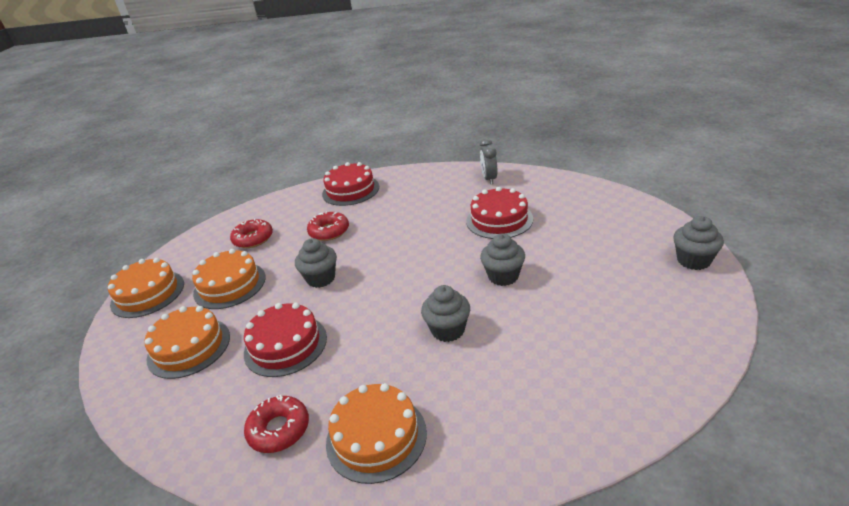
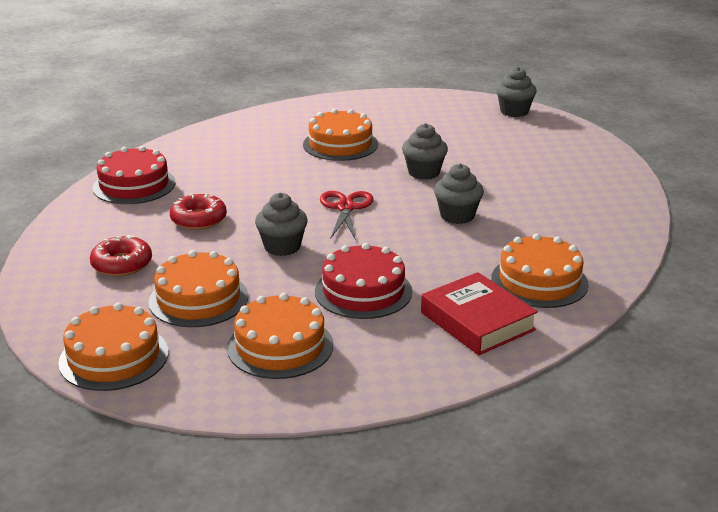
camera: 60 degrees left, 5 degrees down
red donut [244,395,309,453] -> red book [421,272,538,355]
red cake [466,187,533,239] -> orange cake [303,109,378,161]
grey clock [480,138,497,184] -> none
none -> red scissors [320,191,373,240]

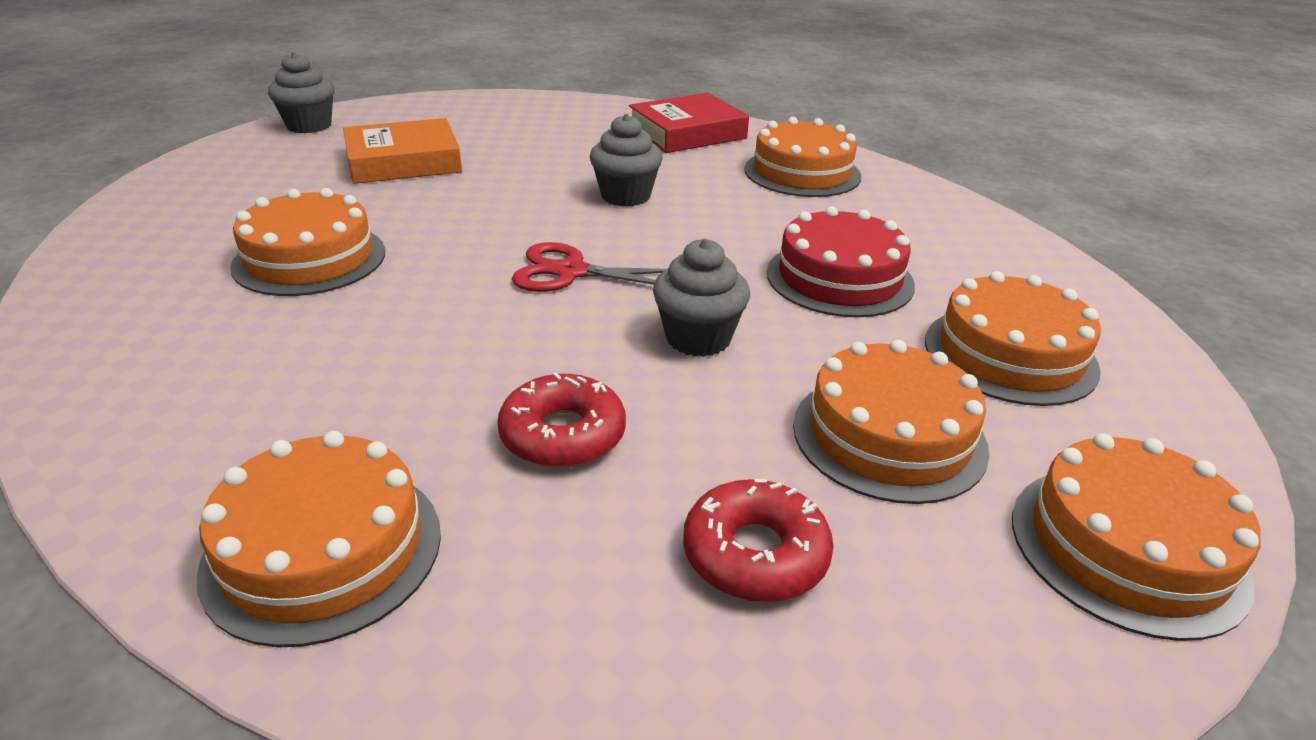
camera: 85 degrees left, 5 degrees up
red cake [93,146,175,204] -> orange cake [196,431,441,648]
grey cupcake [402,123,448,180] -> none
red book [421,272,538,355] -> red book moved to [629,93,749,153]
none -> orange book [343,118,462,184]

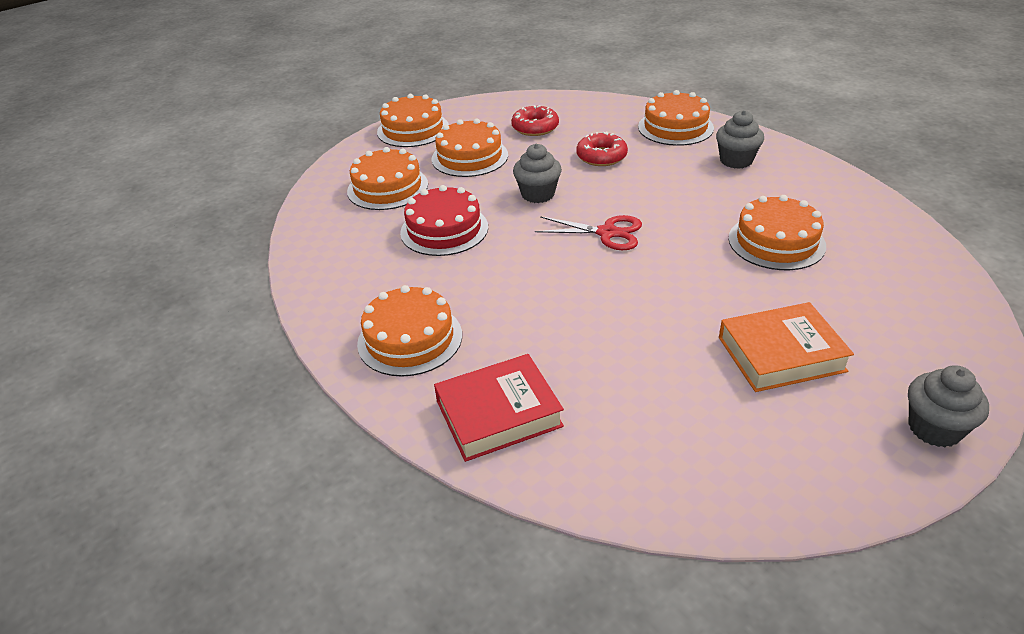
camera: 170 degrees left, 5 degrees up
grey cupcake [590,114,663,207] -> grey cupcake moved to [716,110,764,169]

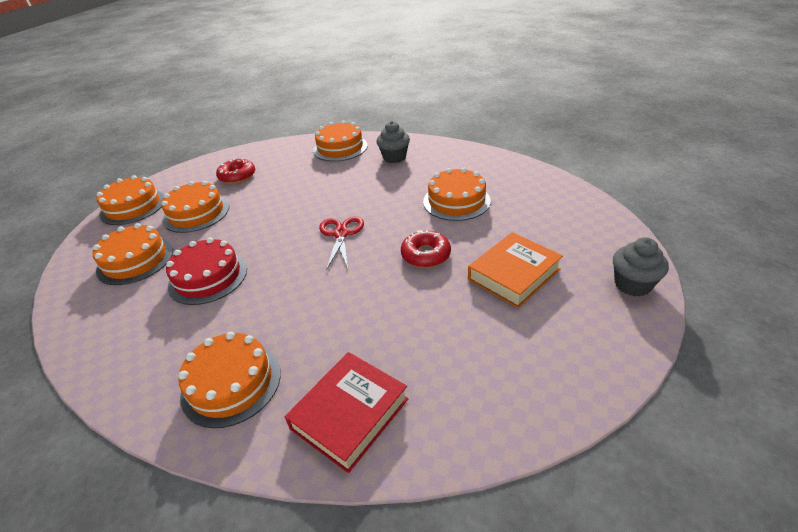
camera: 30 degrees left, 0 degrees up
grey cupcake [513,144,562,203] -> none
red scissors [535,215,642,250] -> red scissors turned 75 degrees counterclockwise [319,216,364,270]
red donut [576,132,628,166] -> red donut moved to [401,230,451,268]

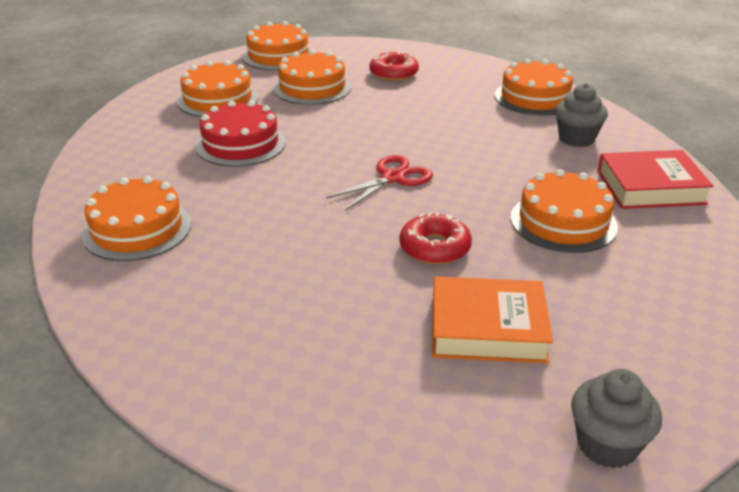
camera: 45 degrees right, 5 degrees down
red book [285,352,408,473] -> red book moved to [597,150,713,209]

